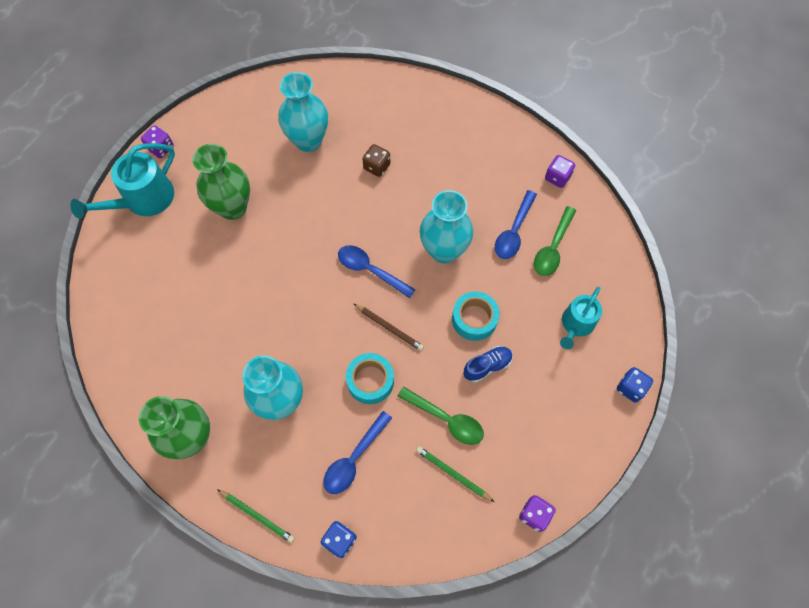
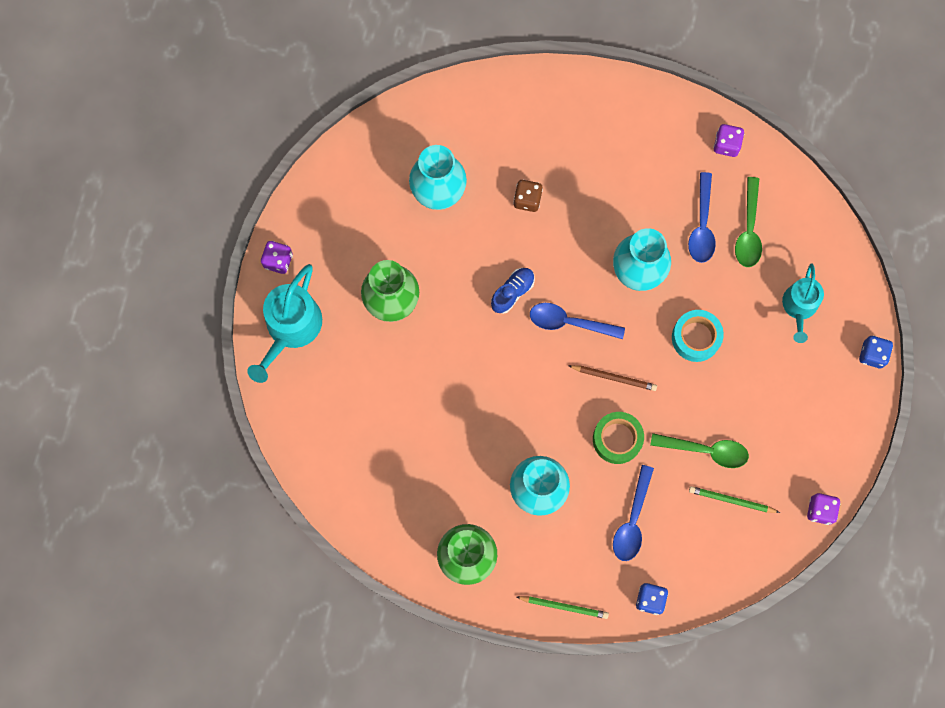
camera: 20 degrees left, 10 degrees up
turquoise tape [346,353,394,404] -> green tape [593,412,644,464]
blue shoe [464,346,513,382] -> blue shoe moved to [491,268,535,314]

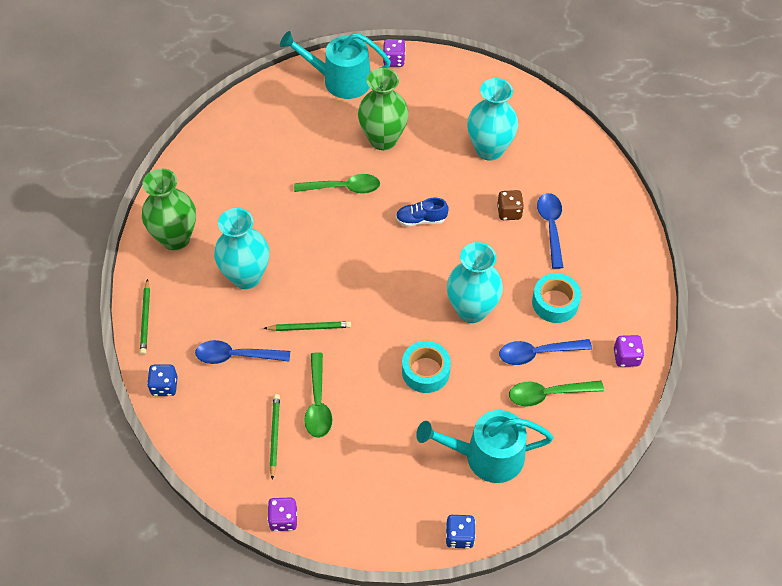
camera: 75 degrees right, 20 degrees down
blue shoe [491,268,535,314] -> blue shoe turned 150 degrees clockwise [396,198,449,227]
blue spoon [530,303,625,339] -> blue spoon moved to [537,193,563,269]
brown pencil [568,365,657,391] -> none
green tape [593,412,644,464] -> green pencil [264,321,351,331]
turquoise watering can [782,263,824,343] -> turquoise watering can [416,410,553,483], size x1.53
none -> green spoon [294,174,380,194]
none -> turquoise tape [532,273,581,323]

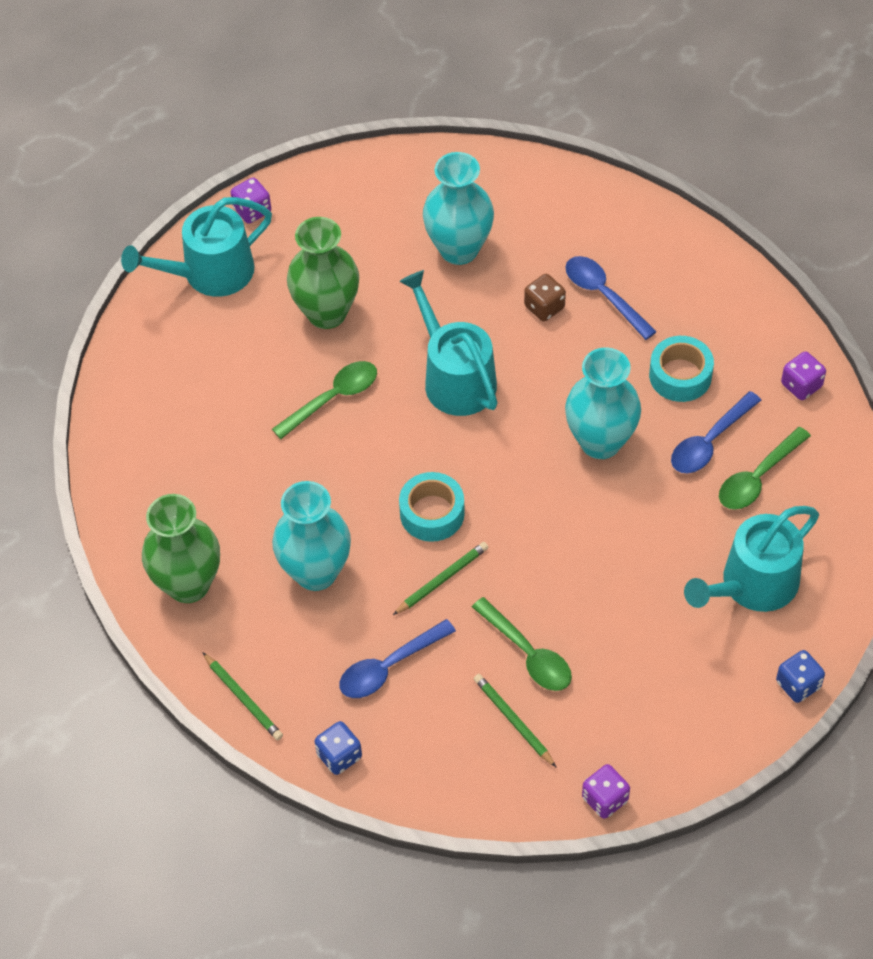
camera: 35 degrees left, 0 degrees up
blue shoe [396,198,449,227] -> turquoise watering can [399,270,498,416]
turquoise tape [402,341,451,393] -> turquoise tape moved to [399,472,465,542]

